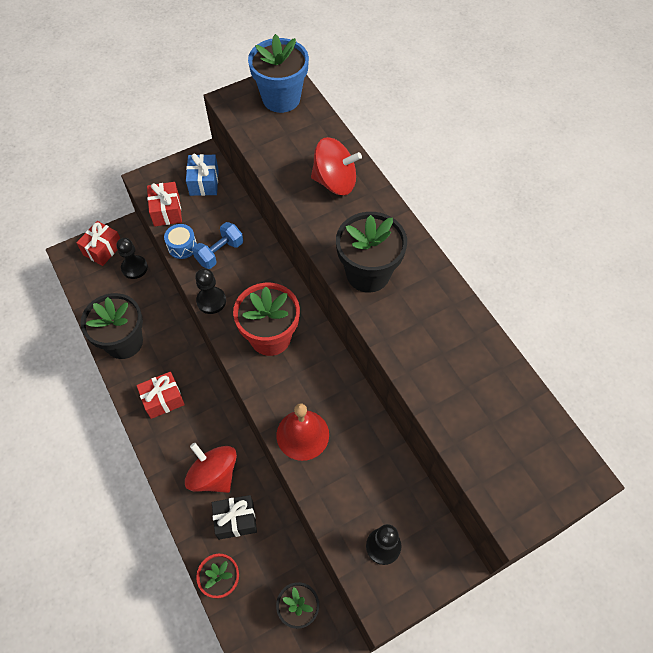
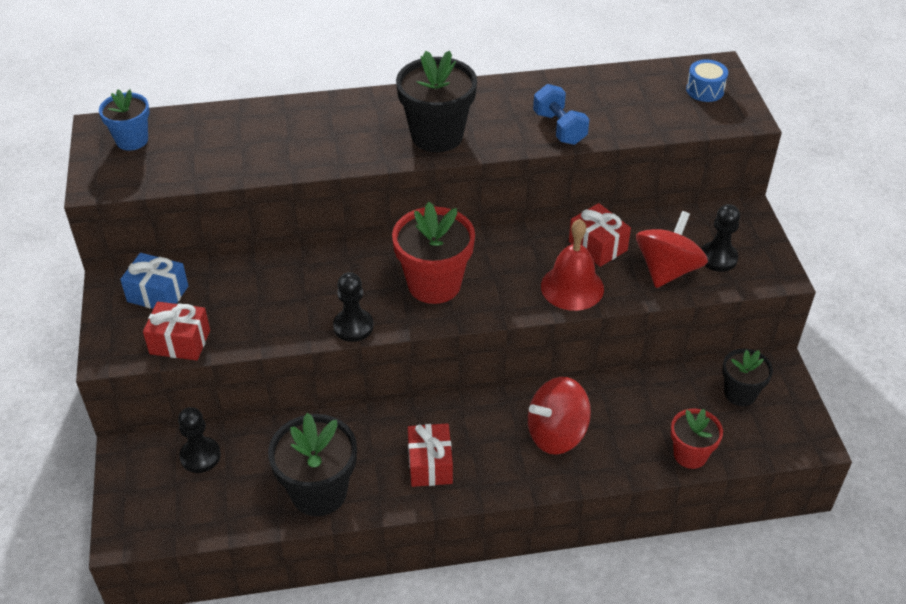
camera: 70 degrees left, 15 degrees down
red gift [76,221,120,266] -> red gift moved to [569,203,631,267]
blue drum [164,224,197,259] -> blue drum moved to [686,59,728,102]
blue dumbbell [192,222,243,269] -> blue dumbbell moved to [533,84,590,145]
black gift [212,495,257,540] -> none
blue flower pot [248,34,309,113] -> blue flower pot [99,89,150,151], size x0.61
red spinning top [311,137,362,195] -> red spinning top moved to [636,211,708,288]

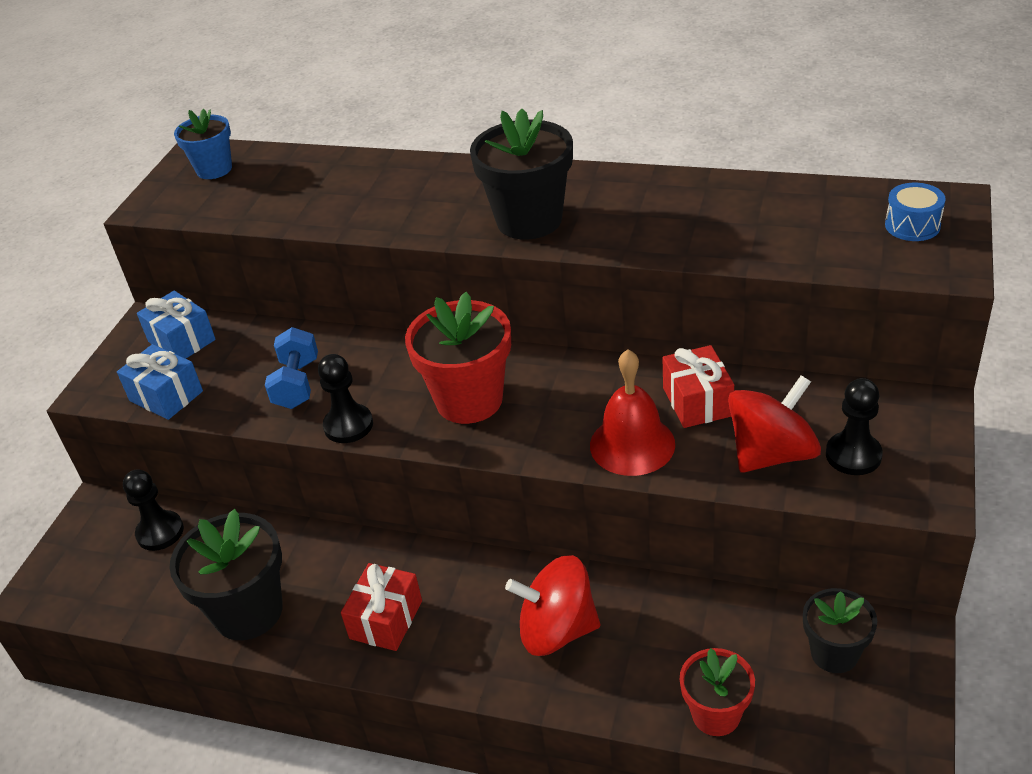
camera: 30 degrees right, 5 degrees down
red gift [143,302,210,361] -> blue gift [117,344,203,420]
blue dumbbell [533,84,590,145] -> blue dumbbell moved to [265,327,318,409]

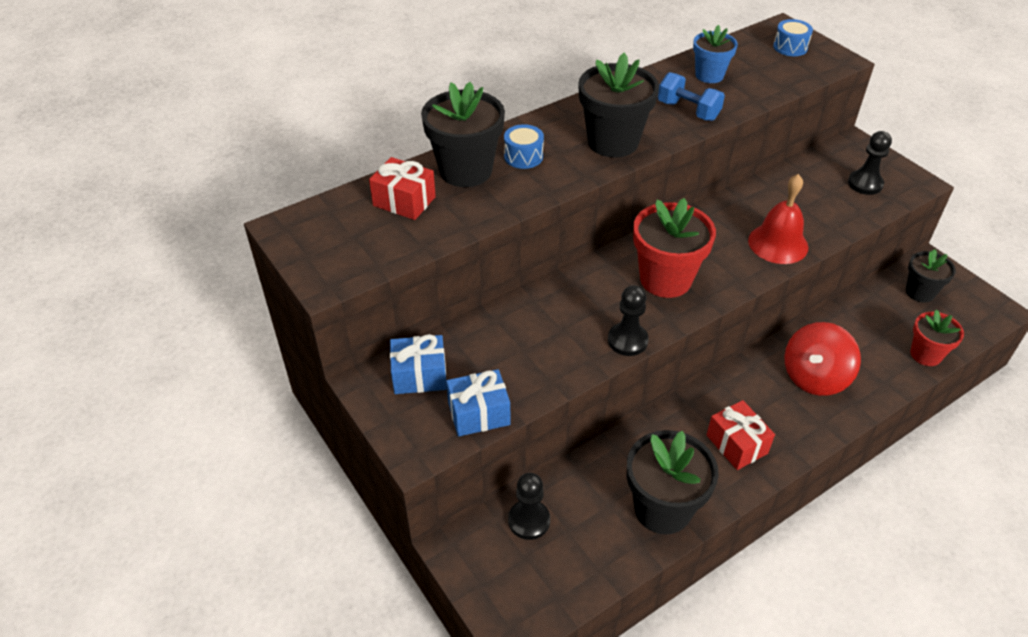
camera: 55 degrees left, 5 degrees up
blue flower pot [174,109,232,179] -> blue flower pot moved to [693,25,738,83]
blue dumbbell [265,327,318,409] -> blue dumbbell moved to [658,72,725,121]
red gift [662,345,734,428] -> red gift moved to [369,157,436,220]
red spinning top [728,375,821,473] -> none
none -> black flower pot [421,82,505,187]
none -> blue drum [504,124,544,169]

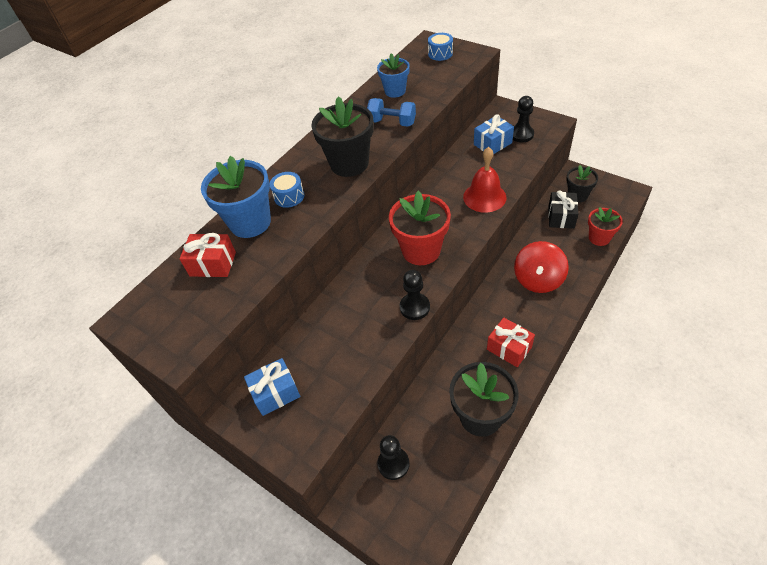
camera: 15 degrees left, 5 degrees up
black flower pot [421,82,505,187] -> blue flower pot [201,156,271,238]
blue gift [446,369,510,437] -> blue gift moved to [474,114,514,154]
none -> black gift [548,190,578,229]

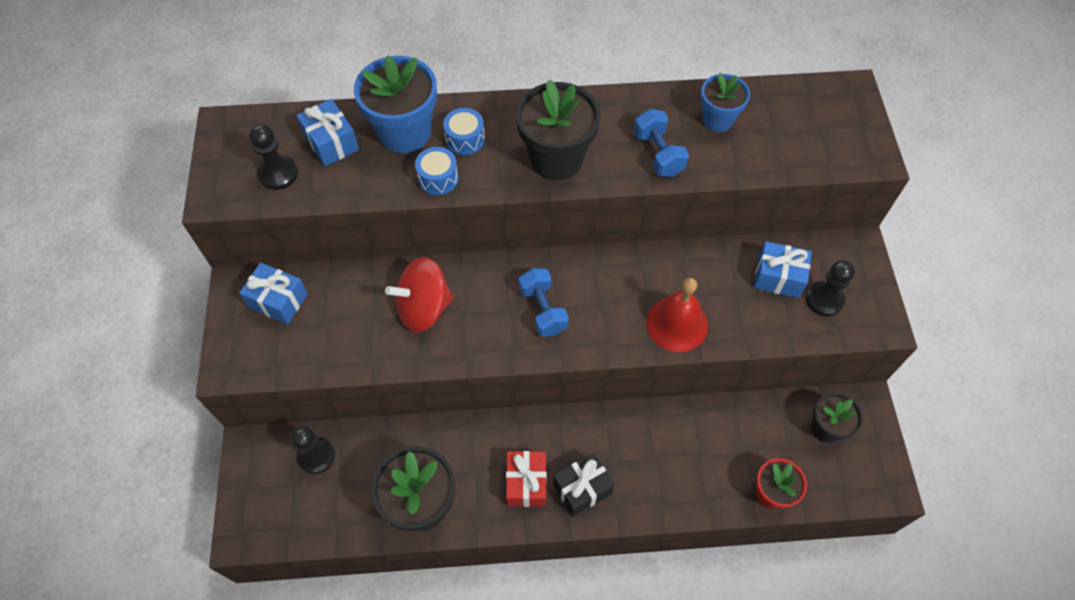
camera: 45 degrees right, 10 degrees up
red gift [179,233,236,277] -> blue gift [296,99,359,166]
red flower pot [389,191,451,265] -> blue dumbbell [519,268,569,337]
black pawn [400,270,430,320] -> black pawn moved to [249,124,298,190]
blue drum [428,33,453,61] -> blue drum moved to [415,147,459,195]
red spinning top [514,241,569,293] -> red spinning top moved to [385,257,453,332]
black gift [548,190,578,229] -> black gift moved to [553,453,614,517]

